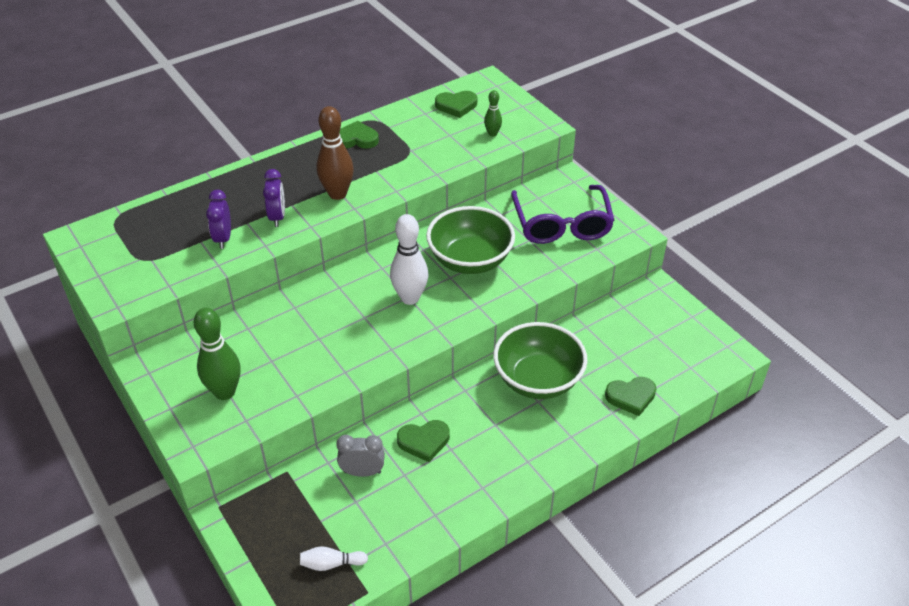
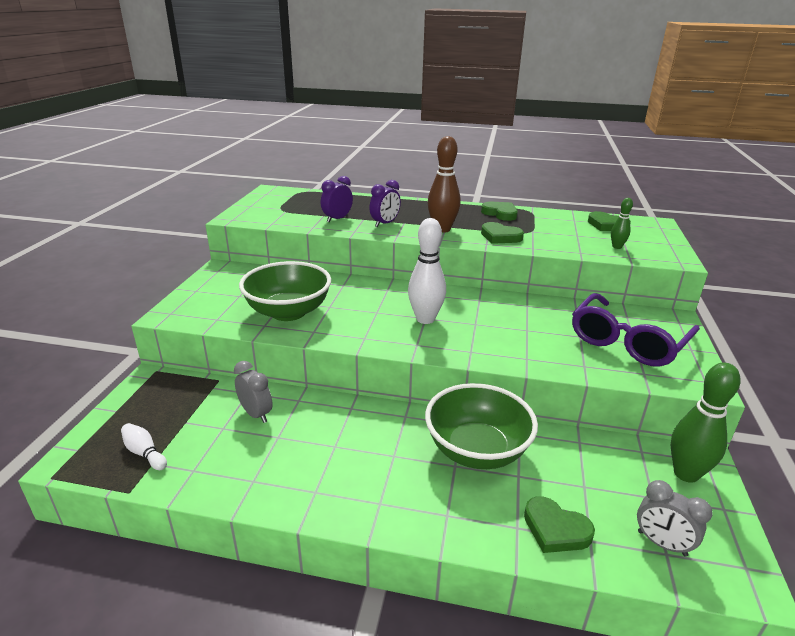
camera: 45 degrees right, 15 degrees down
green bowling pin [194,308,241,400] -> green bowling pin moved to [671,362,740,483]
green heart [397,420,450,462] -> green heart moved to [481,222,524,244]
green bowl [426,206,515,274] -> green bowl moved to [239,261,331,321]
none -> grey clock [637,480,713,556]

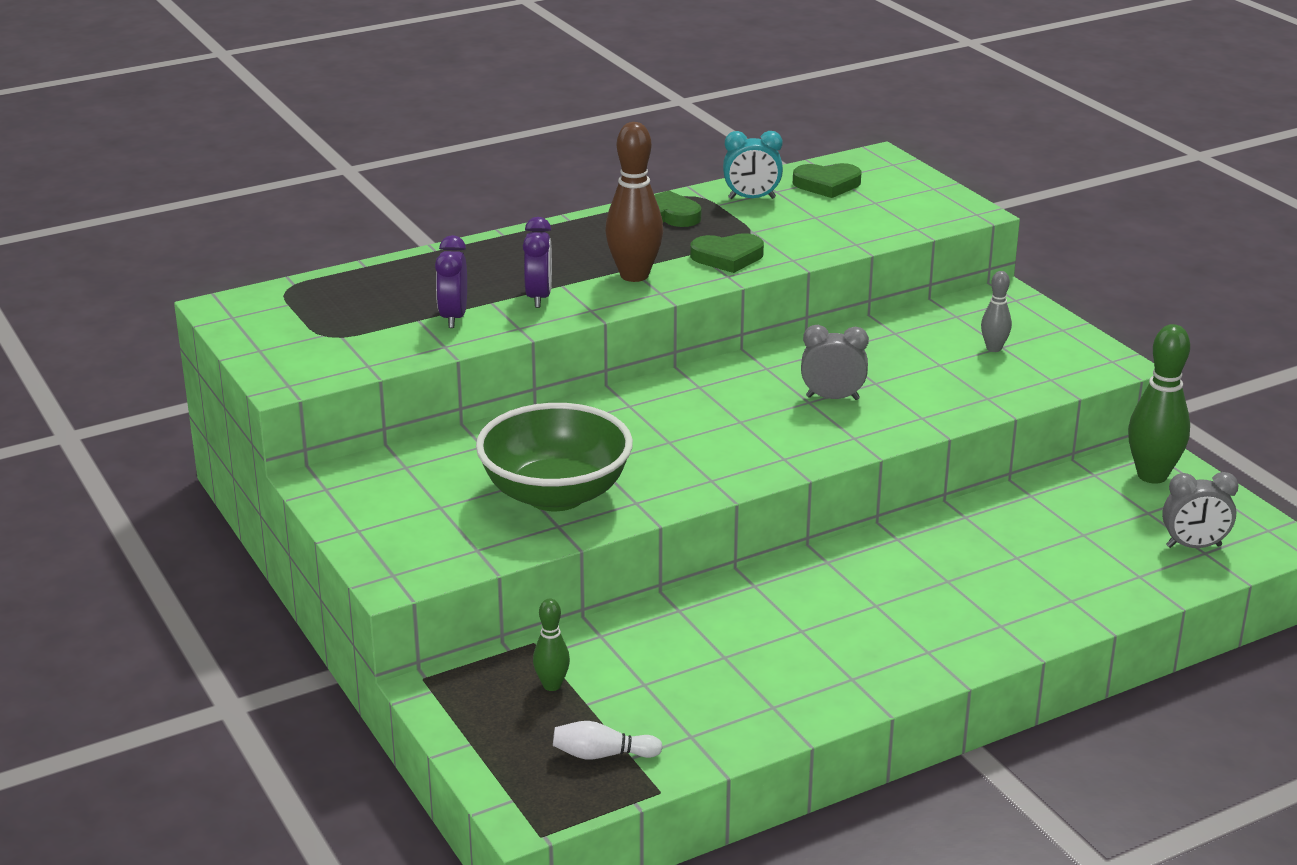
camera: 40 degrees left, 0 degrees up
grey clock [234,361,273,423] -> grey clock moved to [801,325,869,400]
white bowling pin [408,218,446,324] -> none
green bowl [425,383,538,469] -> none
green heart [524,496,595,553] -> none
purple glasses [572,293,700,366] -> grey bowling pin [981,271,1012,352]
green bowling pin [611,198,633,249] -> green bowling pin moved to [533,599,570,691]
none -> turquoise clock [723,131,783,199]

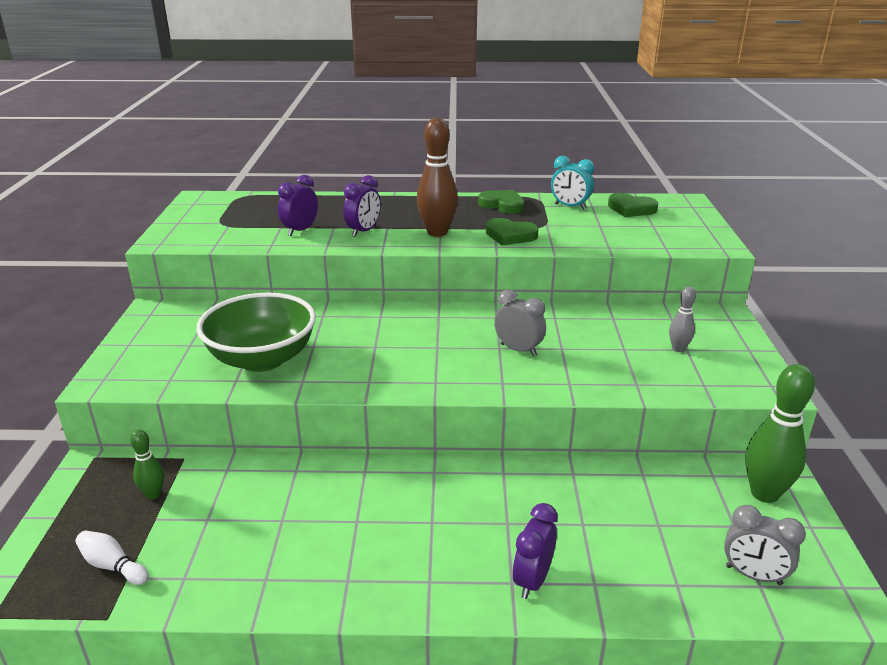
camera: 30 degrees right, 0 degrees up
none -> purple clock [513,503,558,599]

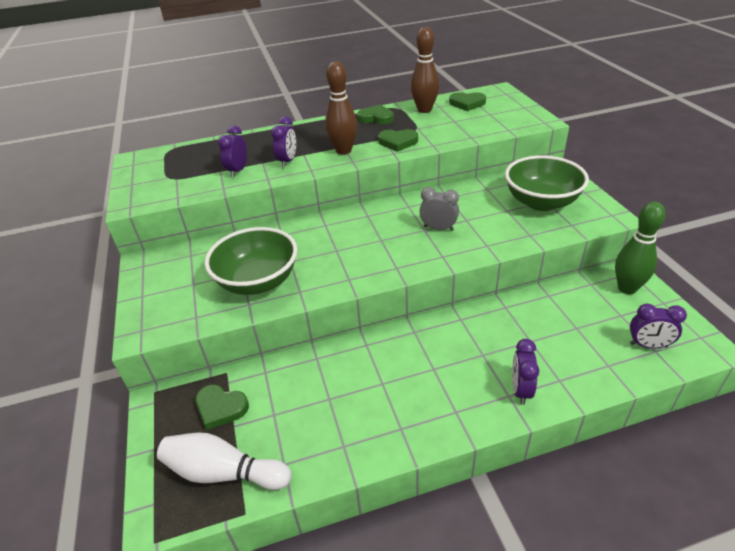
camera: 15 degrees left, 10 degrees up
white bowling pin [75,531,149,585] -> white bowling pin [157,433,291,490], size x1.90
green bowling pin [130,430,164,500] -> green heart [196,385,249,430]
turquoise clock [551,156,594,209] -> brown bowling pin [411,27,439,113]
grey bowling pin [669,287,696,352] -> green bowl [505,155,589,211]
grey clock [724,505,806,585] -> purple clock [630,304,687,349]

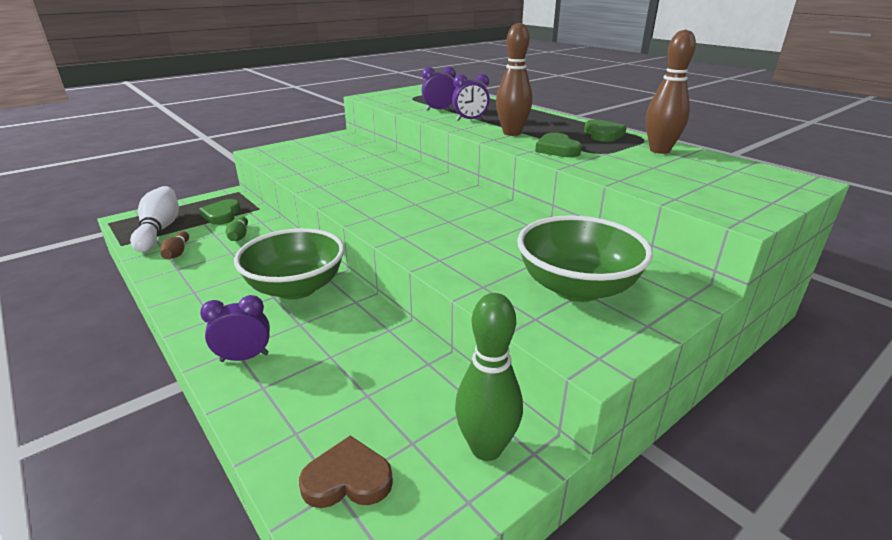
camera: 65 degrees right, 10 degrees down
green bowl [205,227,298,295] -> green bowl moved to [234,228,344,300]
grey clock [420,187,459,231] -> none
green heart [449,92,486,111] -> none
purple clock [630,304,687,349] -> brown heart [299,435,393,508]
none -> brown bowling pin [160,231,189,259]
none -> green bowling pin [226,216,248,241]

